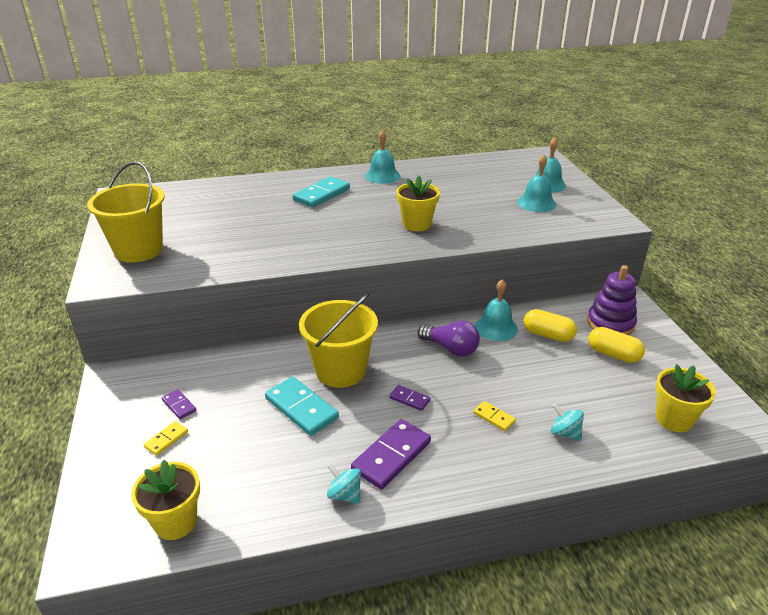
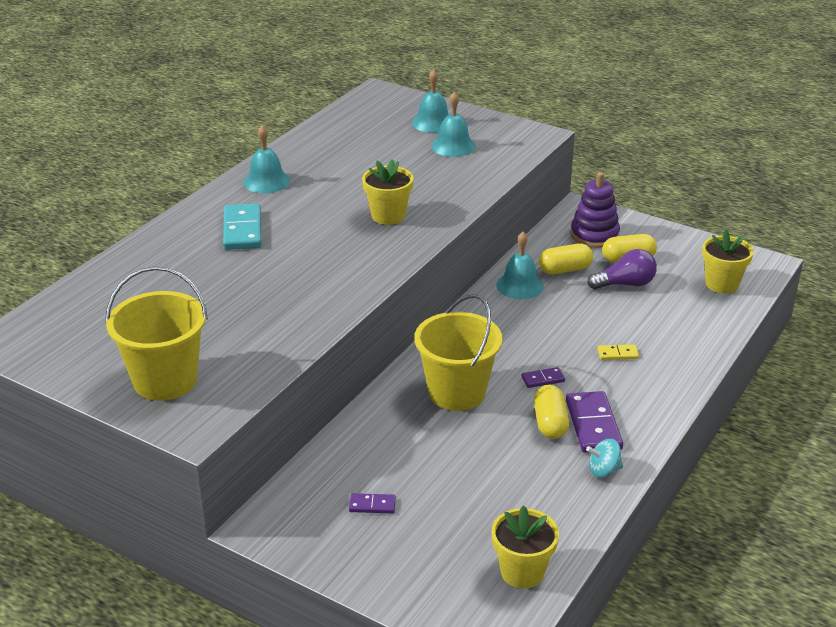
camera: 45 degrees left, 0 degrees up
yellow domino [143,421,188,456] -> none
turquoise domino [265,377,339,436] -> none
purple light bulb [418,321,480,357] -> purple light bulb moved to [587,249,657,290]
turquoise spinning top [551,403,584,441] -> none
none -> yellow capsule [534,385,569,439]

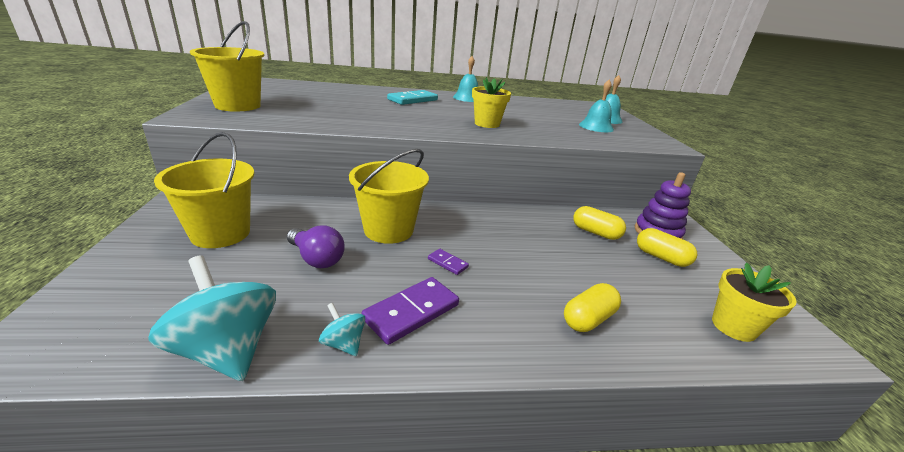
camera: 50 degrees right, 5 degrees down
purple domino [349,493,396,514] -> yellow bucket [154,132,255,248]
yellow flower pot [492,505,559,589] -> none
turquoise bell [496,232,544,299] -> none
yellow capsule [534,385,569,439] -> yellow capsule moved to [564,283,621,332]
purple light bulb [587,249,657,290] -> purple light bulb moved to [287,225,345,268]
yellow domino [597,344,639,360] -> none
none -> turquoise spinning top [149,255,276,381]

